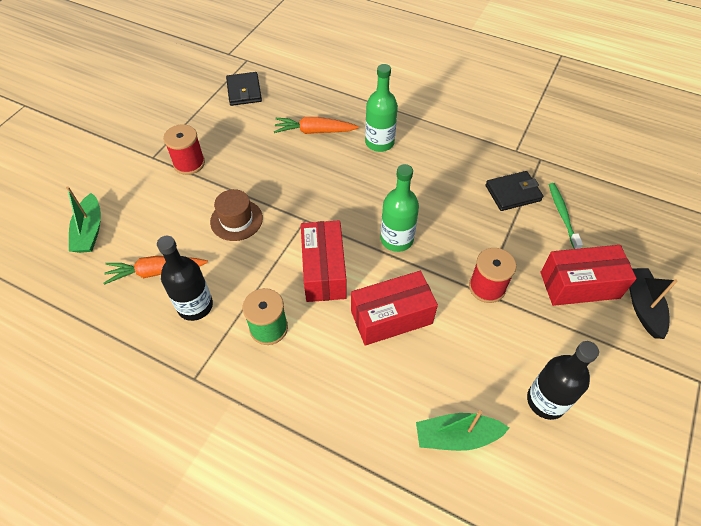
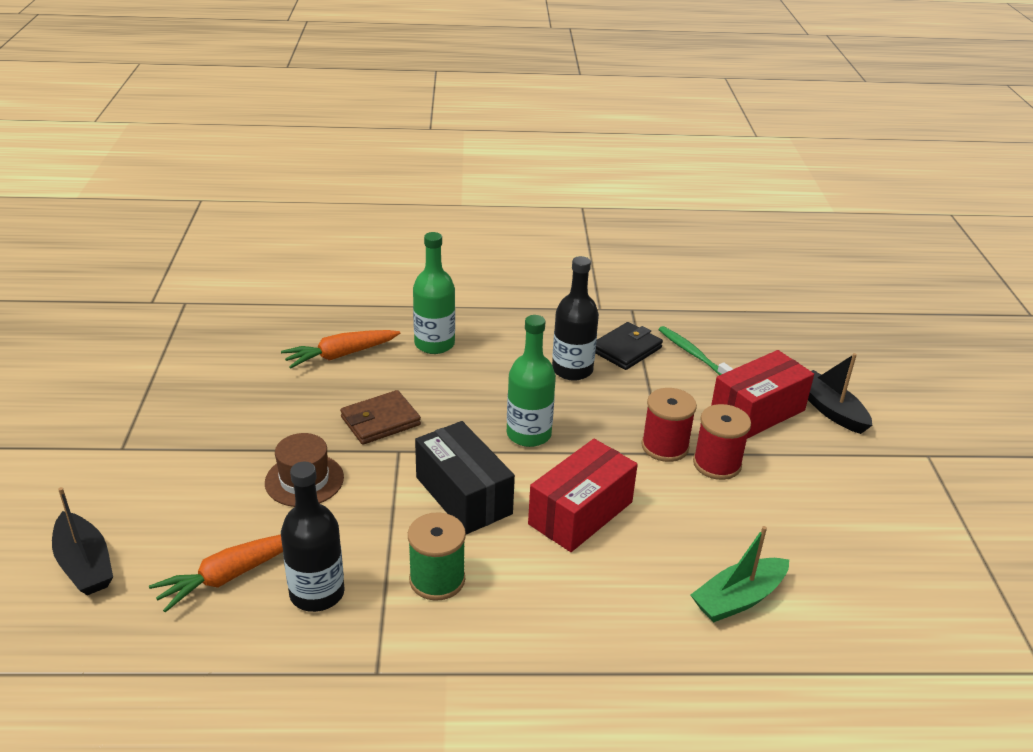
camera: 30 degrees left, 20 degrees down
green boat [66,186,101,253] -> black boat [52,487,113,595]
red spool [163,124,205,175] -> red spool moved to [693,404,751,480]
black wallet [226,72,262,106] -> none
red box [301,220,347,302] -> black box [415,421,515,535]
black bottle [527,341,599,420] -> black bottle moved to [552,256,599,381]
none -> brown wallet [340,390,421,445]

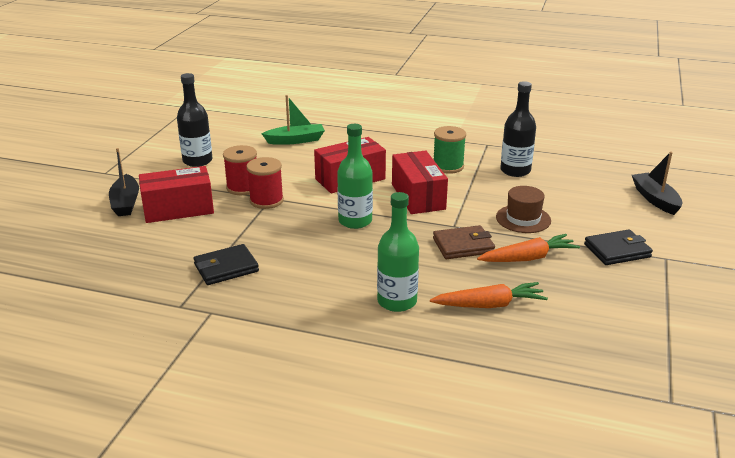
camera: 160 degrees left, 5 degrees down
orange carrot [149,534,283,612] -> orange carrot moved to [477,234,580,262]
black box [415,421,515,535] -> red box [392,151,448,214]
black bottle [552,256,599,381] -> black bottle moved to [177,73,213,167]
green toothbrush [658,326,733,375] -> none
none -> black wallet [584,230,653,265]

